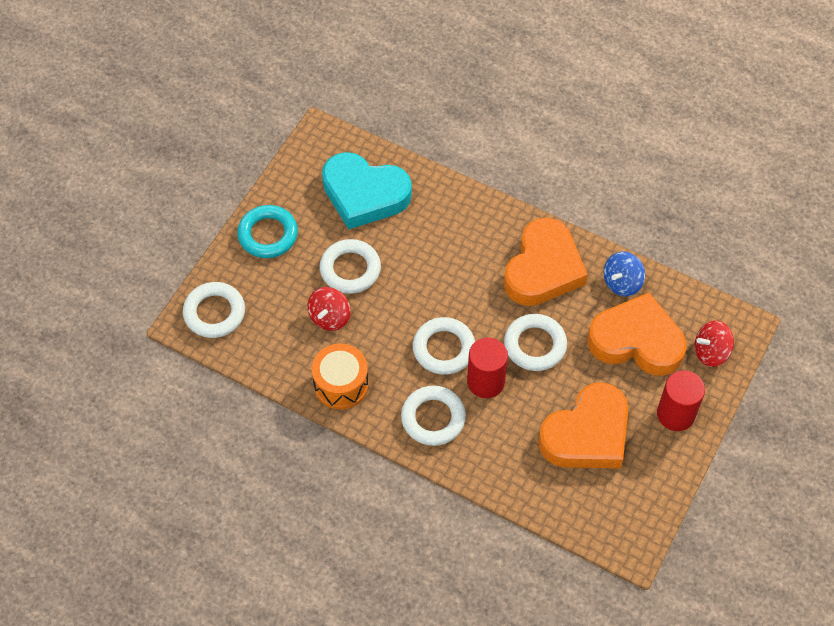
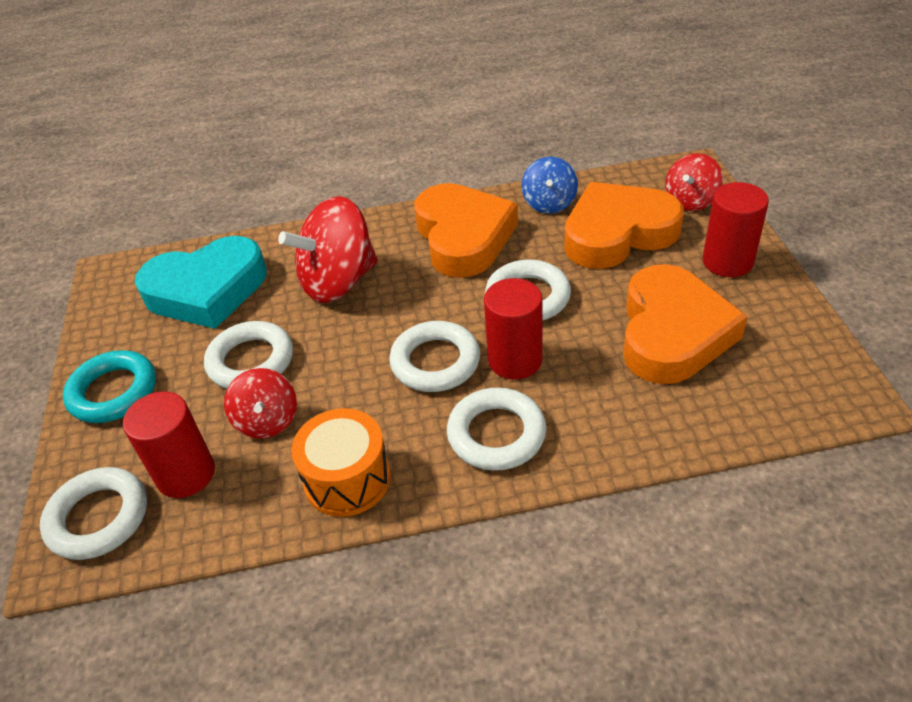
camera: 35 degrees left, 15 degrees down
none -> red cylinder [123,391,215,498]
none -> red spinning top [278,196,378,303]

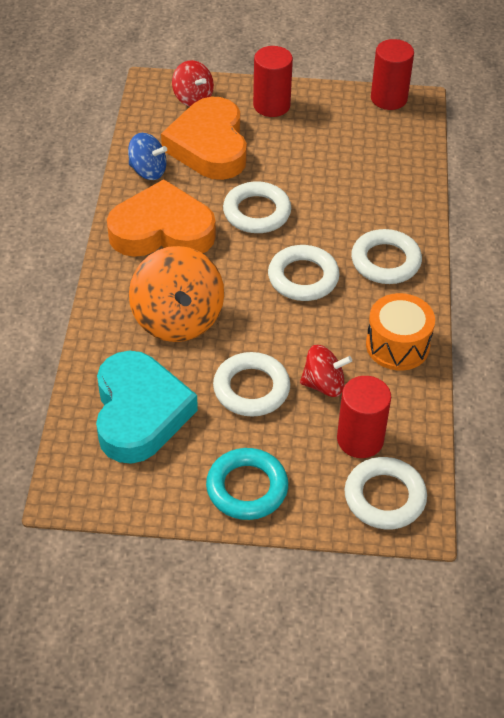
camera: 80 degrees left, 5 degrees up
red spinning top [278,196,378,303] -> orange spinning top [129,246,224,342]
red cylinder [484,278,543,380] -> red cylinder moved to [371,39,414,110]
orange heart [623,264,748,384] -> none

